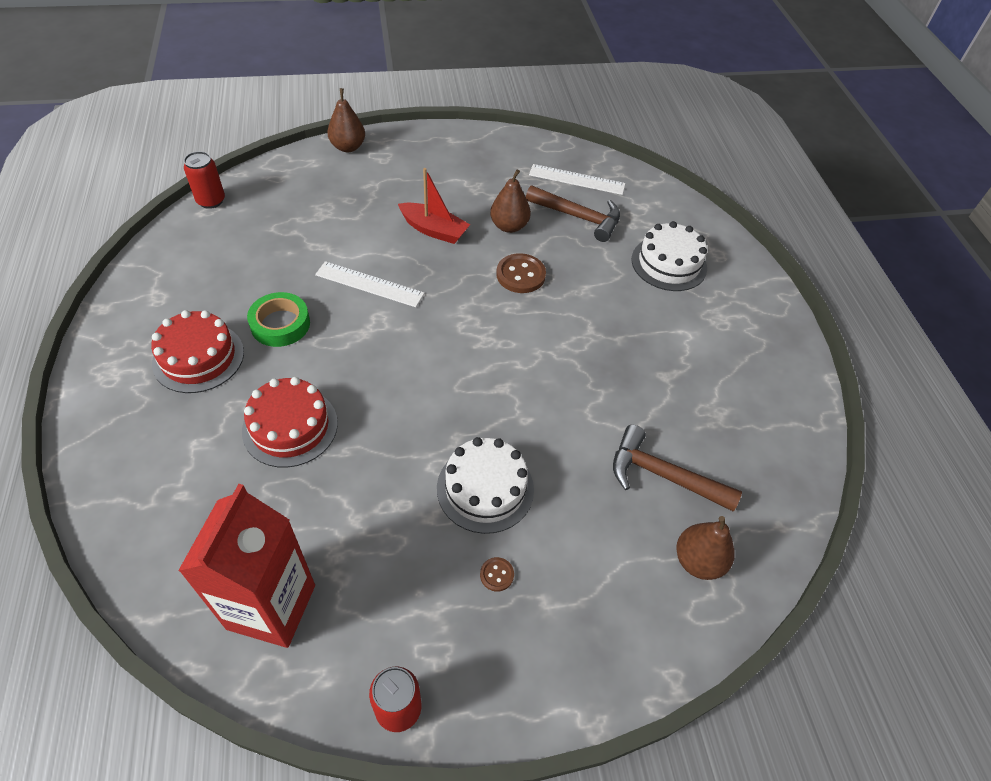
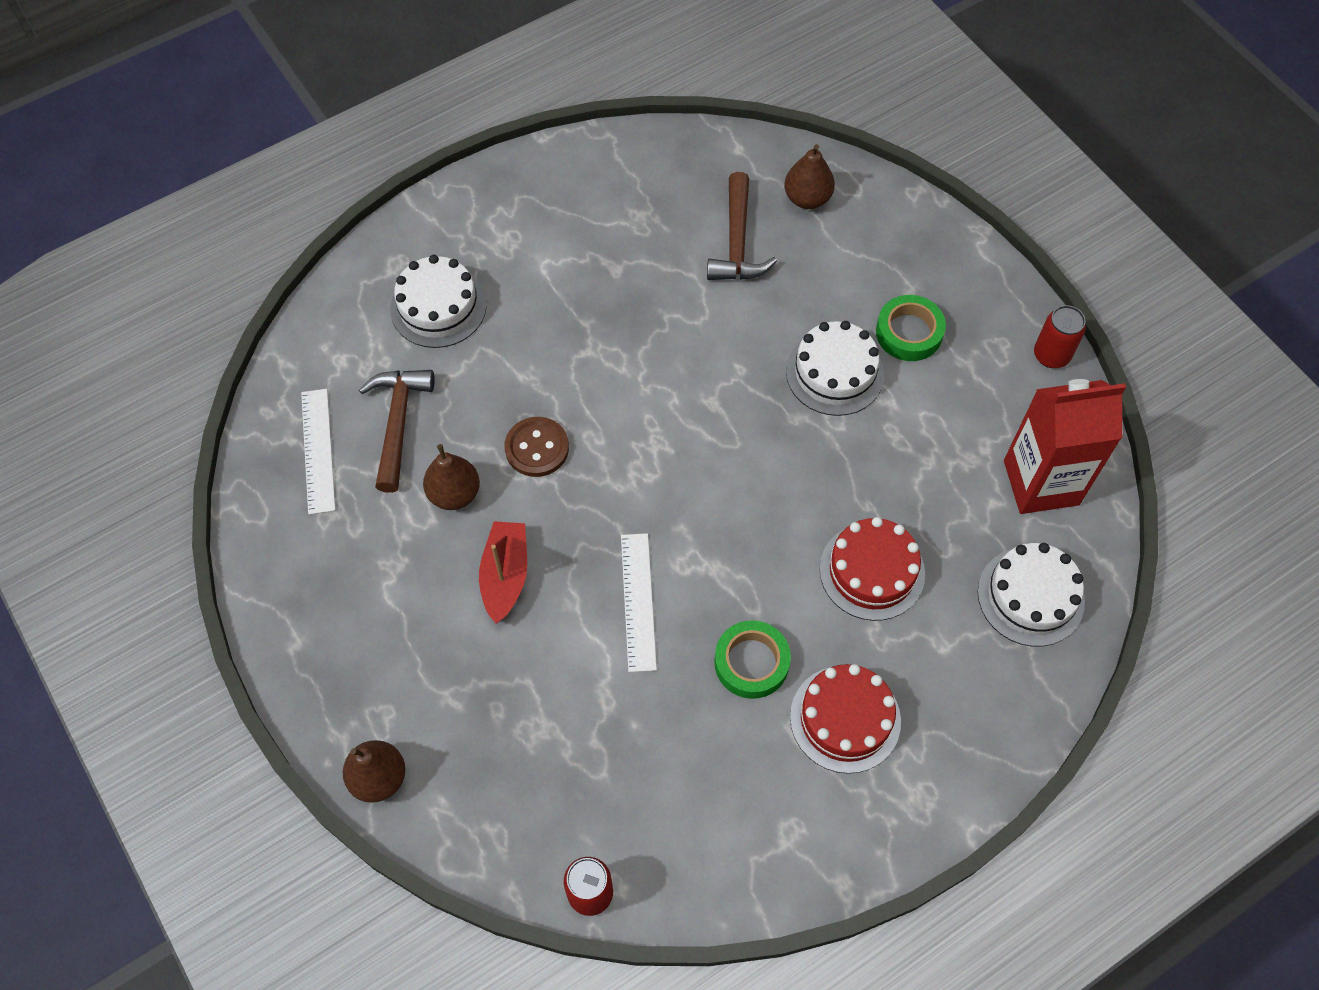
camera: 110 degrees left, 10 degrees up
brown button [480,557,514,592] -> green tape [876,295,946,361]
none -> white cake [978,543,1085,647]

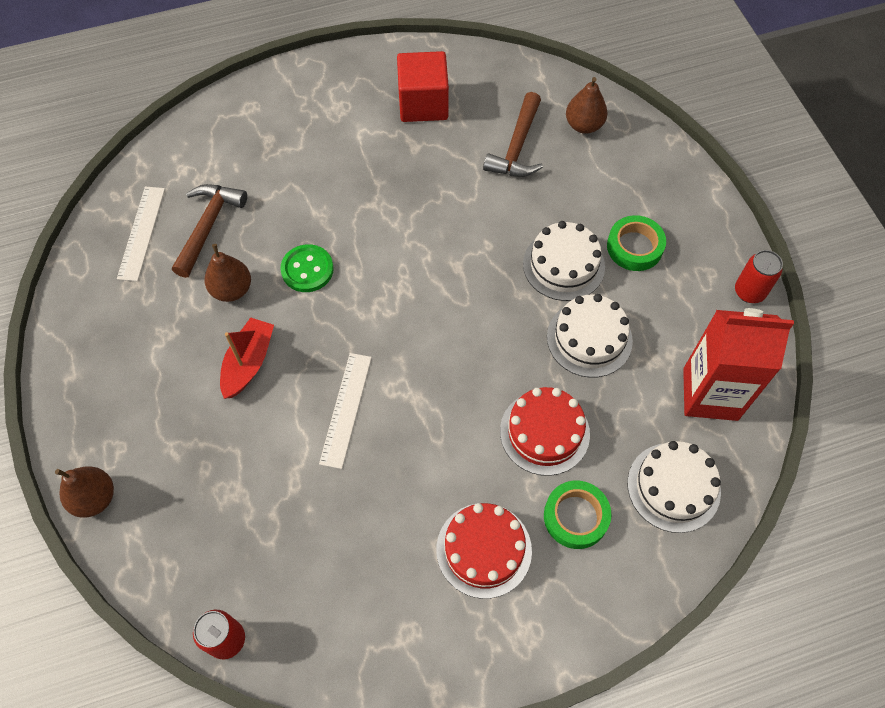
camera: 15 degrees right, 0 degrees up
white cake [390,255,486,348] -> white cake moved to [547,294,633,378]
brown button [505,417,569,477] -> green button [280,244,334,292]
green tape [714,620,791,699] -> green tape moved to [544,481,612,549]
none -> red cube [397,51,449,122]

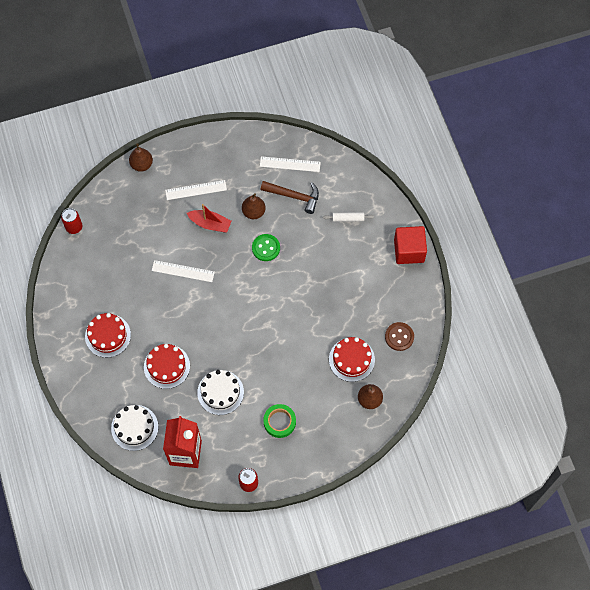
camera: 90 degrees right, 5 degrees up
red cube [397,51,449,122] -> red cube moved to [394,226,427,264]
brown hammer [483,92,543,177] -> red cake [329,337,375,382]
white cake [523,221,605,301] -> none
green tape [544,481,612,549] -> none
none -> white ruler [165,180,227,200]
none -> white rolling pin [323,212,374,222]
none -> brown button [385,322,414,351]

